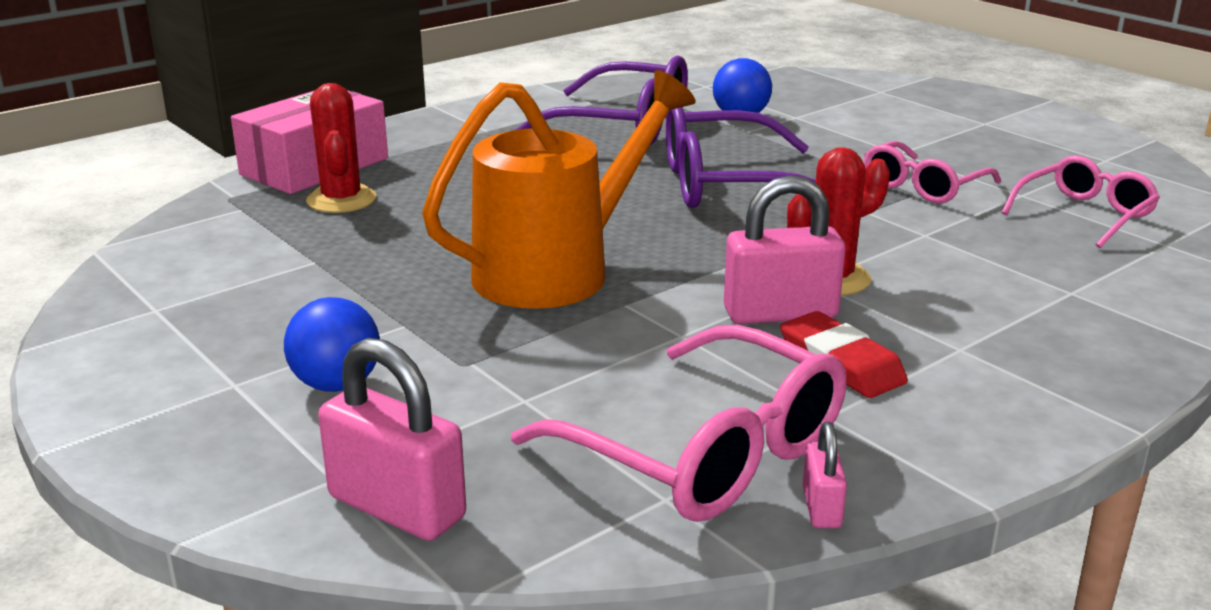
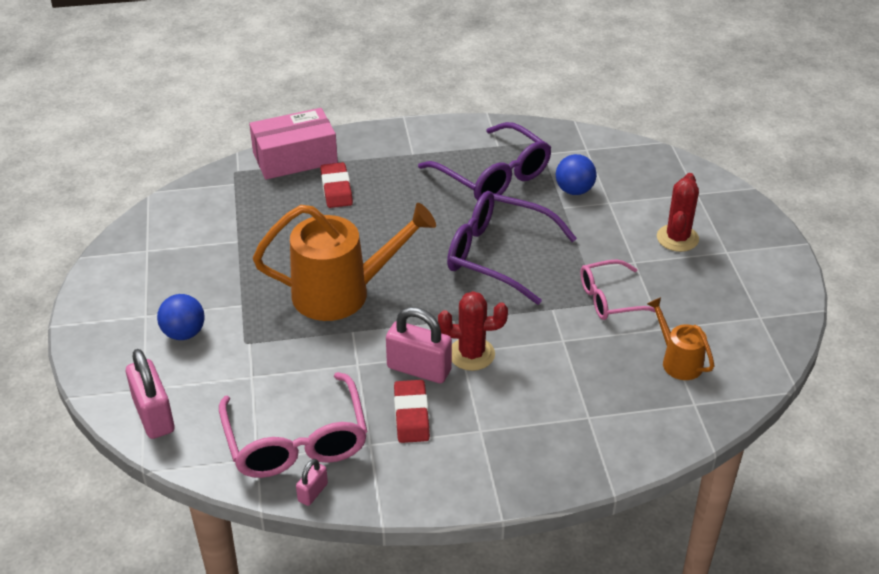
camera: 30 degrees right, 15 degrees up
red cactus [306,83,377,213] -> red cactus moved to [657,173,699,252]
pink glasses [1001,155,1160,248] -> orange watering can [647,297,714,380]
none -> red eraser [320,162,353,208]

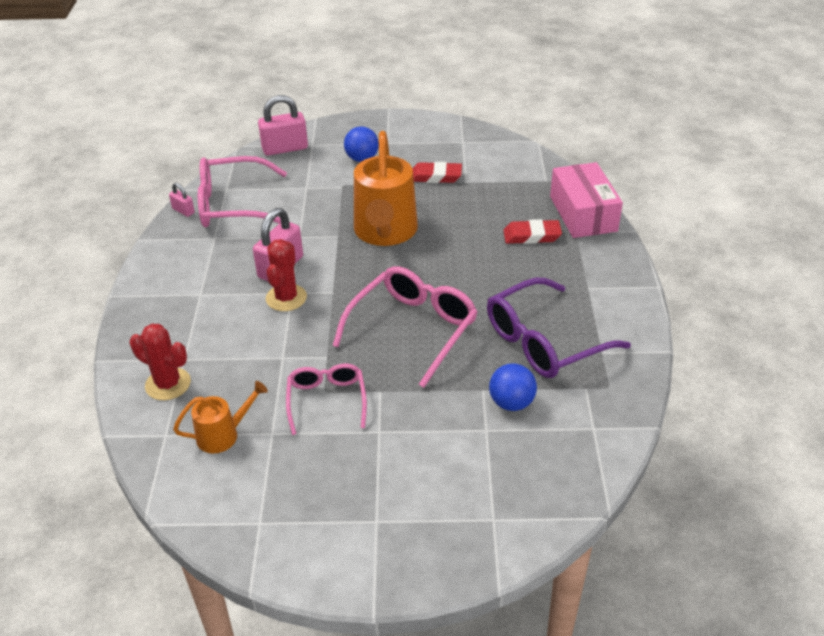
camera: 100 degrees right, 0 degrees up
red eraser [394,380,430,443] -> red eraser moved to [412,162,462,183]
purple glasses [447,191,577,305] -> pink glasses [333,266,478,388]
red cactus [657,173,699,252] -> red cactus moved to [130,324,191,400]

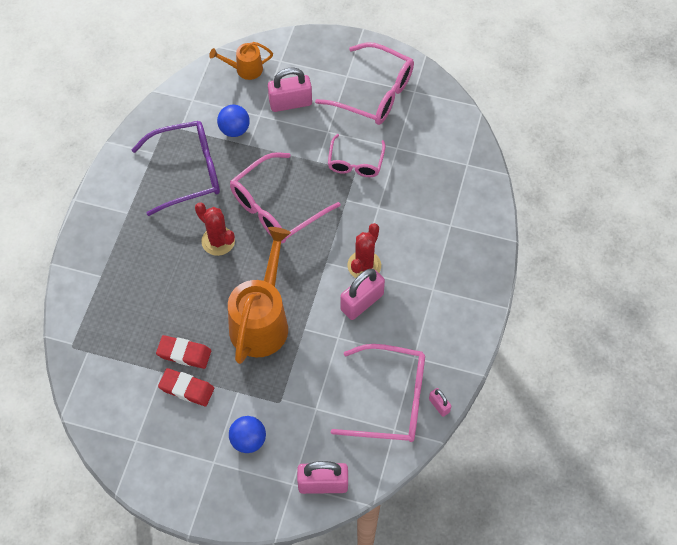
camera: 165 degrees left, 20 degrees up
red cactus [130,324,191,400] -> red cactus moved to [195,202,235,256]
orange watering can [173,381,268,453] -> orange watering can moved to [209,42,273,80]
red eraser [503,219,562,244] -> red eraser moved to [156,335,211,369]
pink box [550,162,623,238] -> none
none -> pink padlock [268,67,312,112]
none -> pink glasses [315,42,414,125]

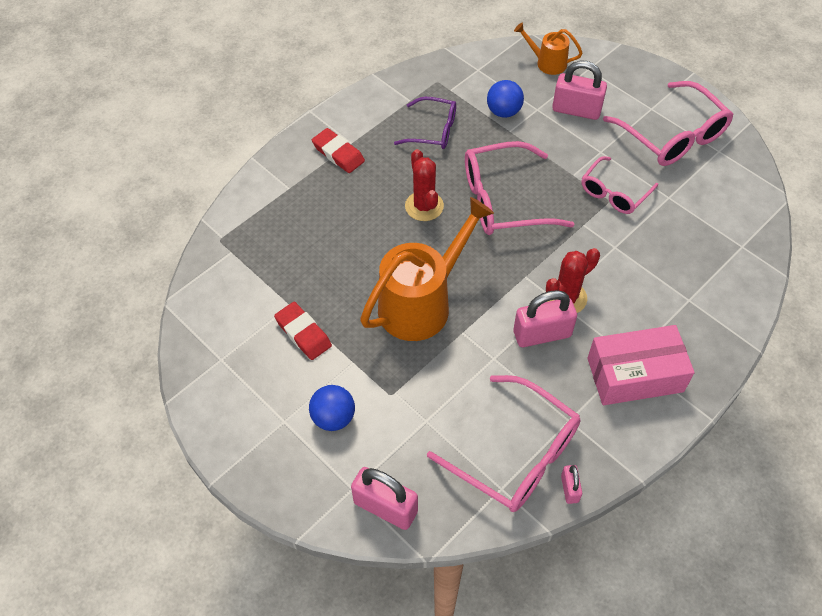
camera: 30 degrees right, 5 degrees down
purple glasses [131,121,220,216] -> purple glasses [394,97,456,149], size x0.61
red eraser [156,335,211,369] -> red eraser moved to [312,128,365,173]
none -> pink box [587,325,695,405]

